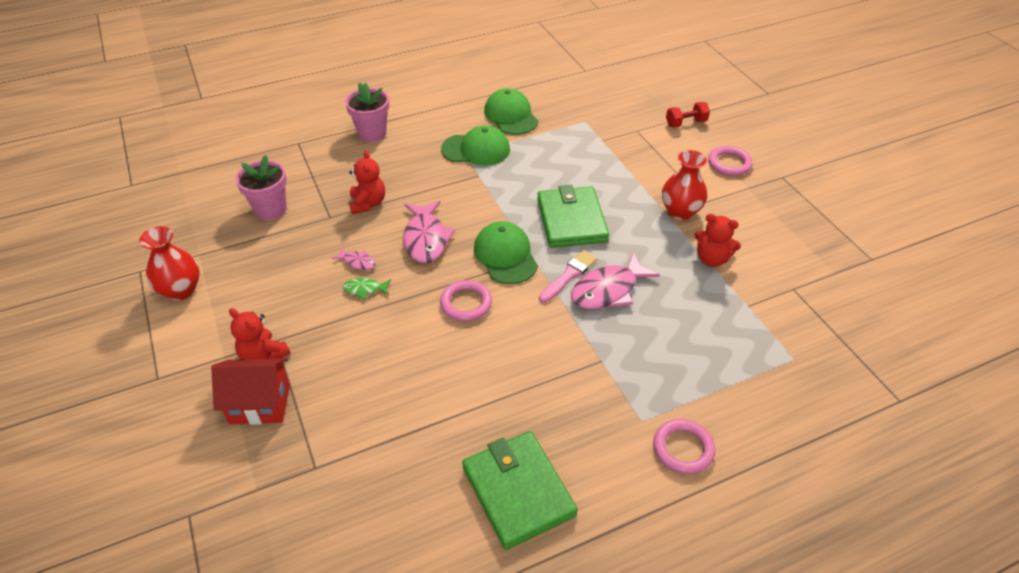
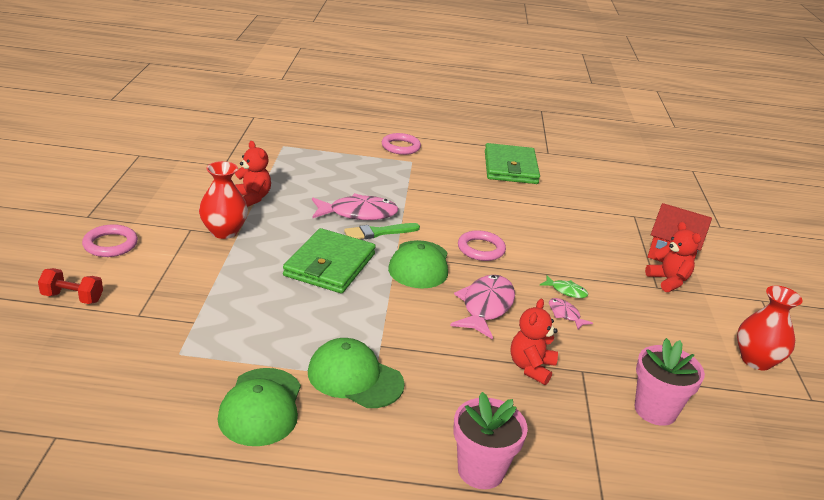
camera: 155 degrees left, 15 degrees down
pink brush [539,250,597,303] -> green brush [344,223,420,239]

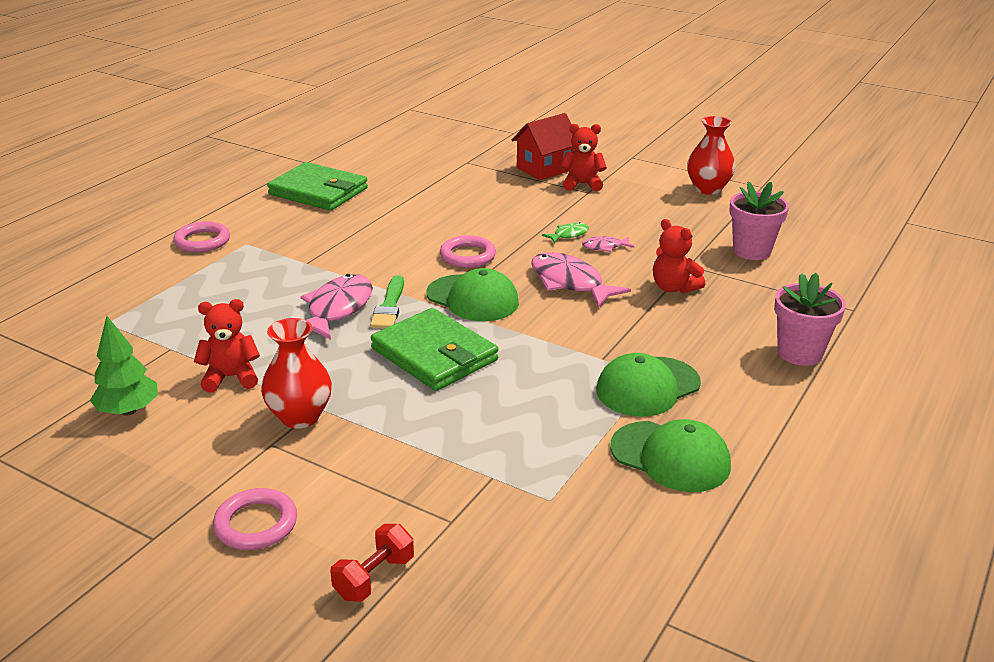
camera: 60 degrees left, 0 degrees up
none -> green tree [90,316,158,415]

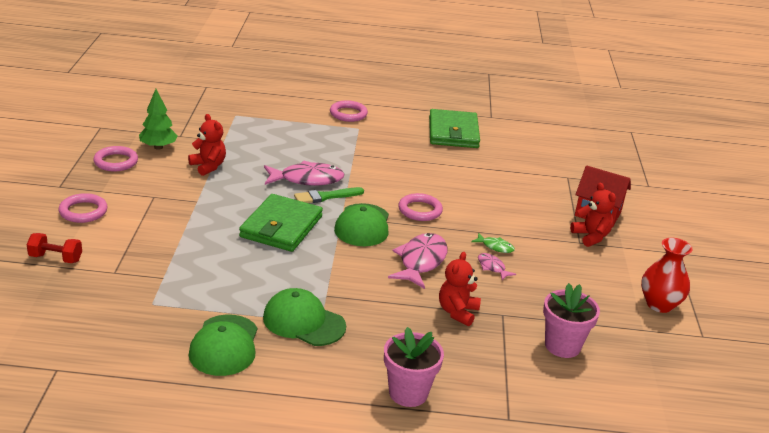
camera: 60 degrees right, 0 degrees up
red vase [261,318,332,429] -> none
none -> pink ring [93,146,138,172]

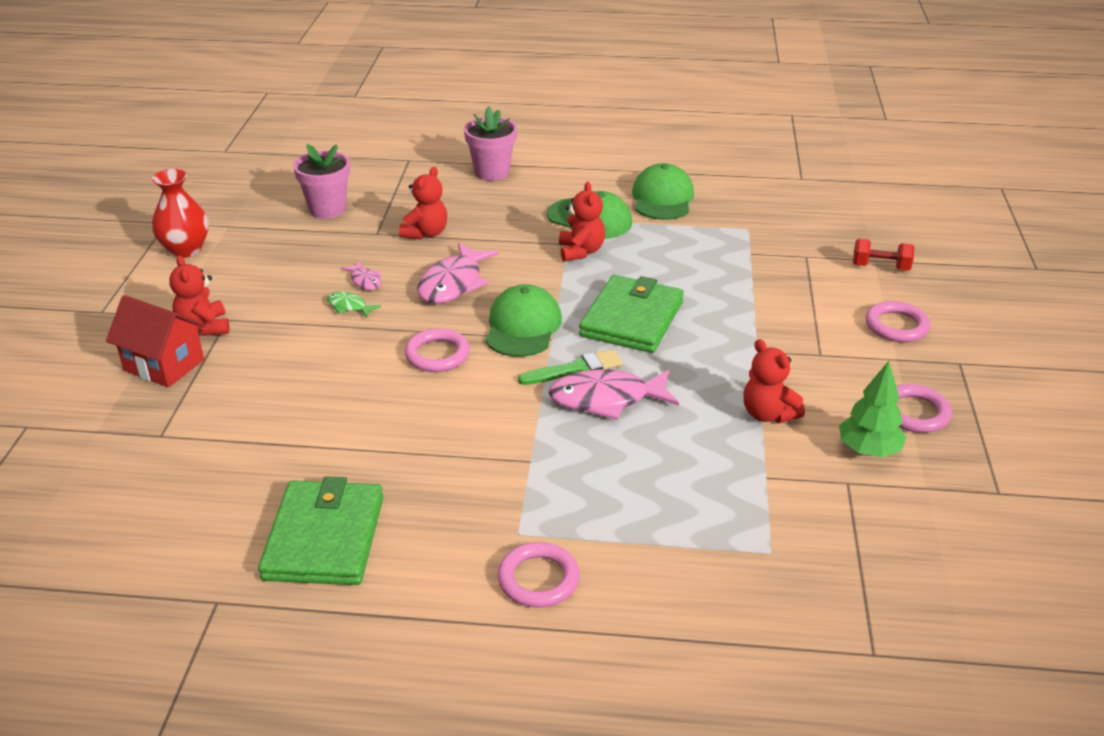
camera: 175 degrees left, 5 degrees up
none -> red teddy bear [559,182,605,262]

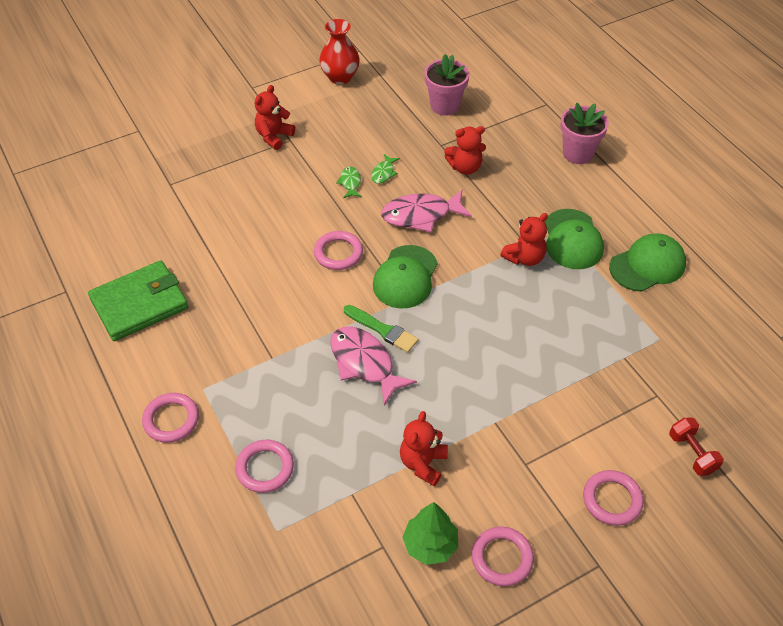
camera: 55 degrees right, 15 degrees up
red house [106,295,205,387] -> none
pink fish [341,261,381,290] -> green fish [371,154,400,184]
green cap [485,284,562,357] -> green cap turned 135 degrees clockwise [373,245,438,308]
green wallet [579,275,684,353] -> none
none -> pink ring [235,440,294,493]

